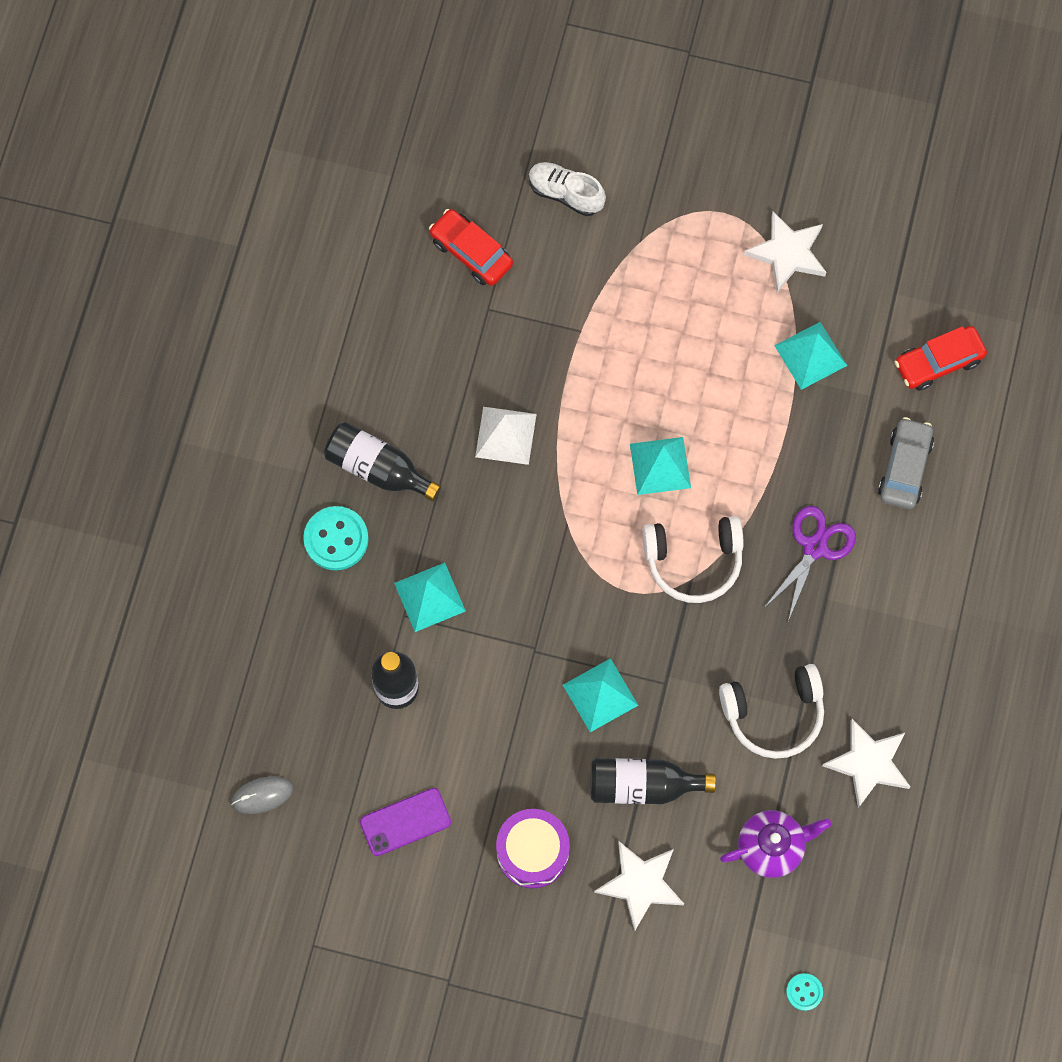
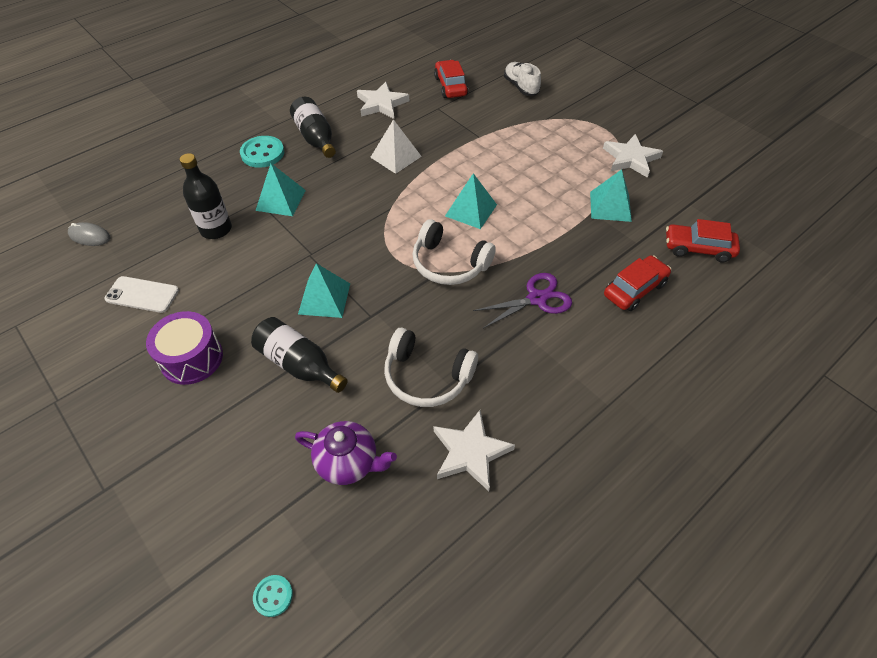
camera: 35 degrees right, 20 degrees down
purple phone [360,788,451,856] -> white phone [104,276,179,313]
white star [594,841,684,931] -> white star moved to [357,82,409,119]
grey car [878,417,934,509] -> red car [604,255,671,311]

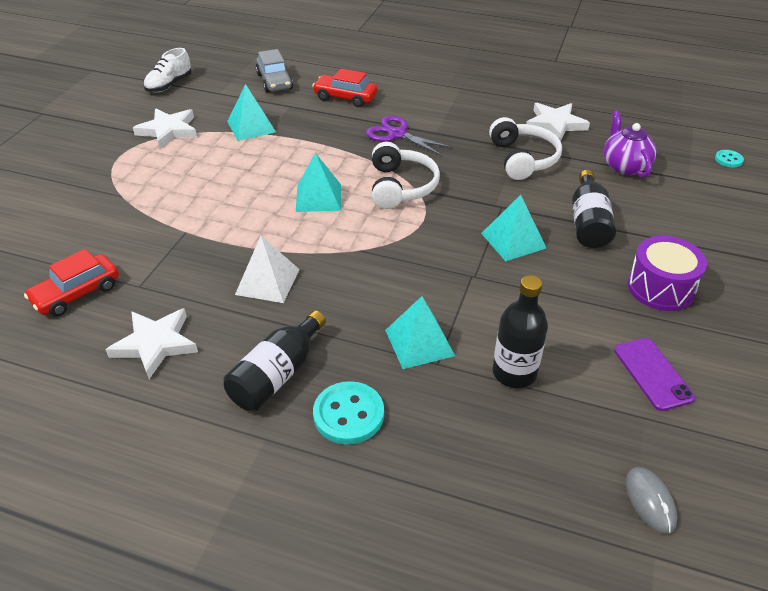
camera: 120 degrees left, 10 degrees down
white phone [104,276,179,313] -> purple phone [614,338,695,411]
white shoe [504,62,541,96] -> white shoe moved to [144,48,192,92]
red car [666,219,740,262] -> grey car [256,49,293,93]

